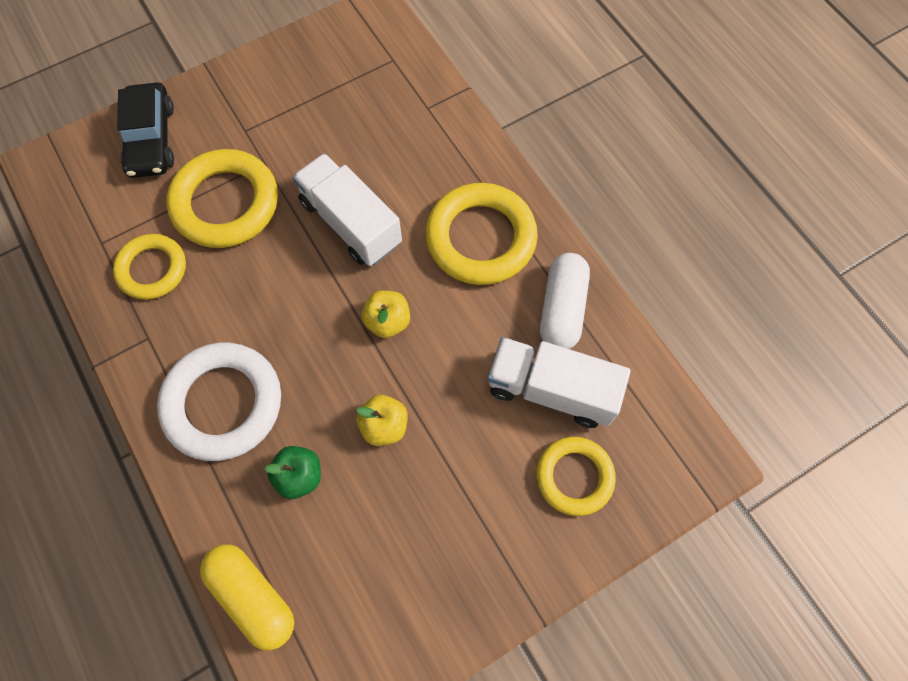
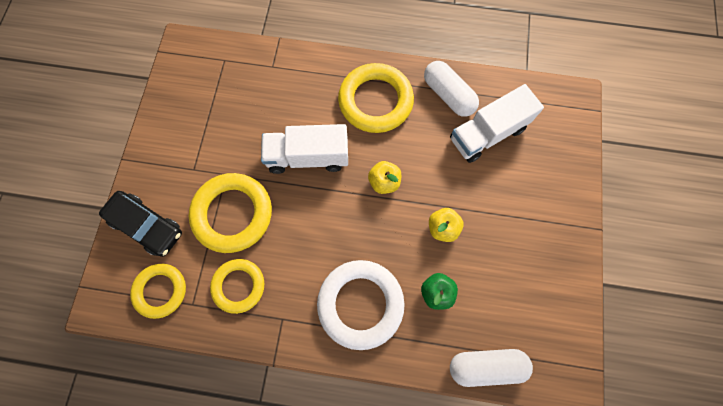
camera: 50 degrees left, 5 degrees up
yellow capsule [200,544,294,650] -> white capsule [450,349,533,387]
yellow ring [536,437,616,516] -> yellow ring moved to [130,264,186,319]

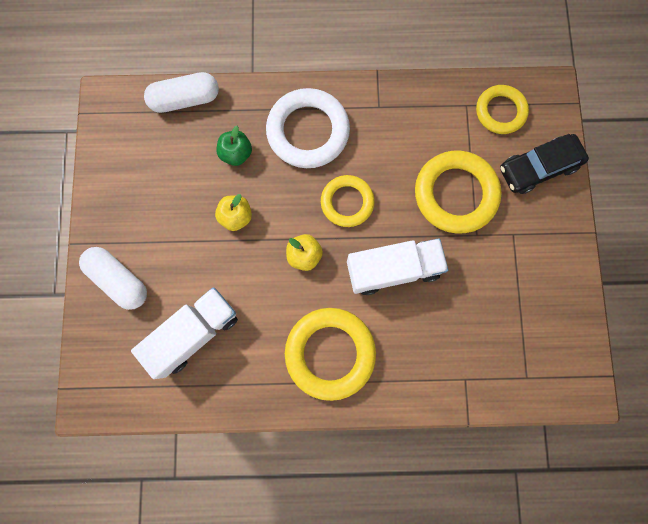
camera: 170 degrees right, 5 degrees up
black car [99,191,182,257] -> black car turned 45 degrees counterclockwise [500,134,589,194]
yellow ring [210,259,264,314] -> yellow ring moved to [321,175,375,227]
white capsule [424,61,479,117] -> white capsule moved to [79,247,147,310]

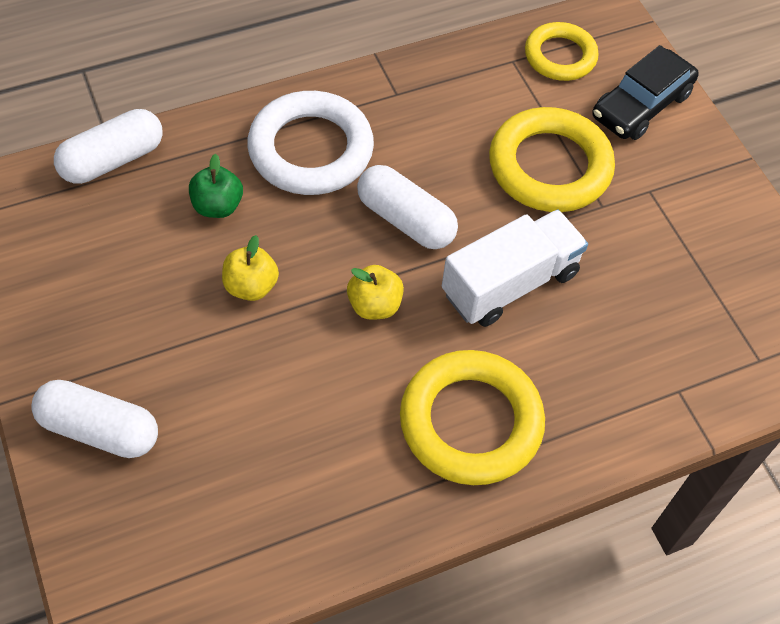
camera: 25 degrees left, 20 degrees down
white truck [131,287,238,379] -> none
yellow ring [321,175,375,227] -> white capsule [357,165,458,249]

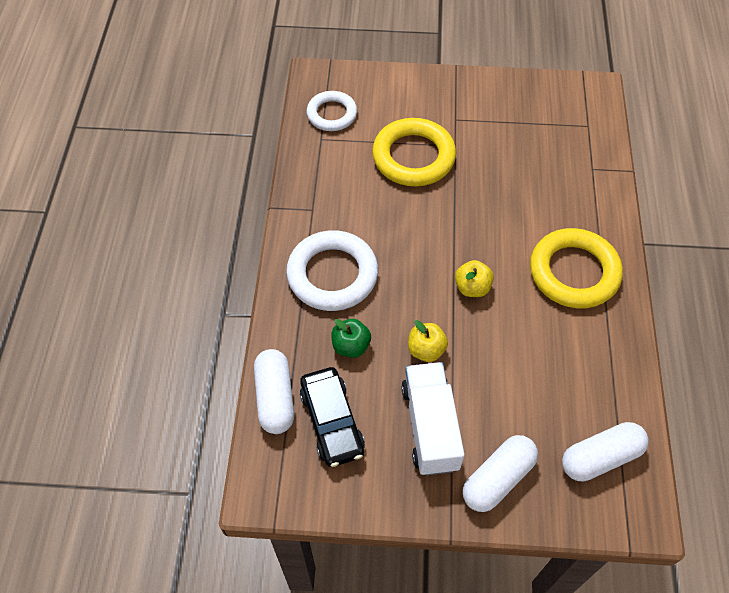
camera: 60 degrees left, 0 degrees up
white capsule [357,165,458,249] -> white capsule moved to [562,422,649,482]
white truck [442,209,588,327] -> white truck moved to [401,362,465,475]
yellow ring [525,22,599,81] -> white ring [306,91,357,131]
black car [592,45,699,140] -> black car moved to [300,367,365,467]

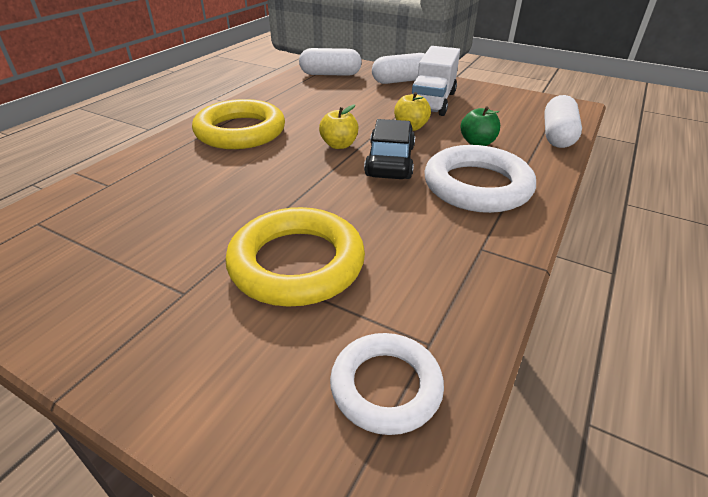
camera: 155 degrees left, 20 degrees down
black car [300,367,365,467] -> black car moved to [364,119,415,179]

